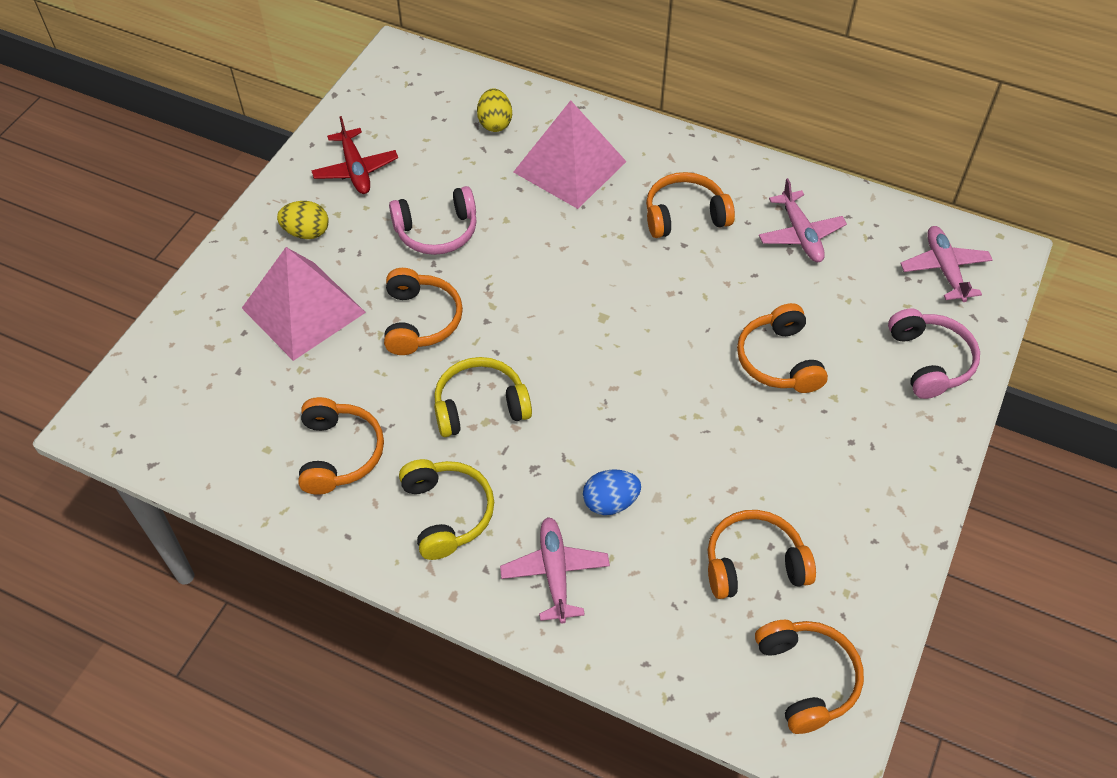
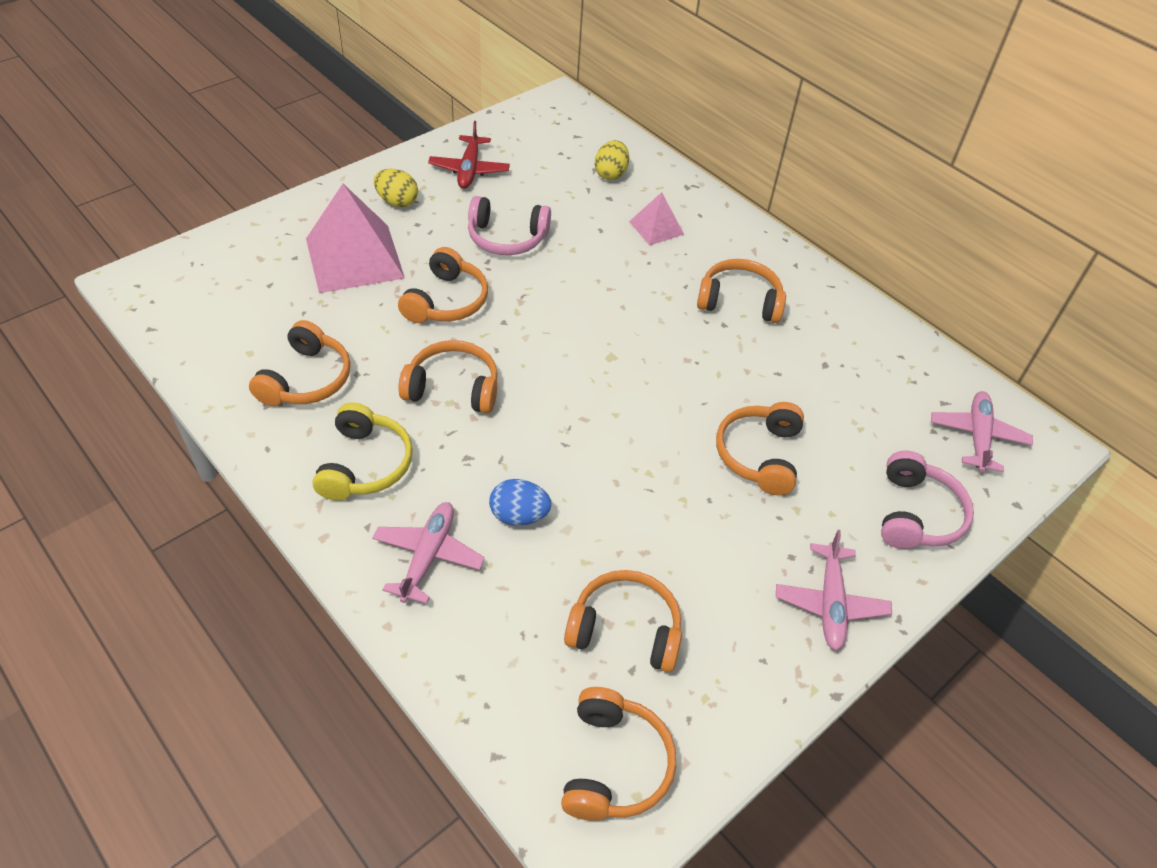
camera: 20 degrees right, 5 degrees down
yellow headphones [434,357,532,437] -> orange headphones [398,340,498,414]
pink pyramid [514,100,627,209] -> pink pyramid [629,192,684,245], size x0.51
pink plane [759,178,847,262] -> pink plane moved to [776,530,892,650]

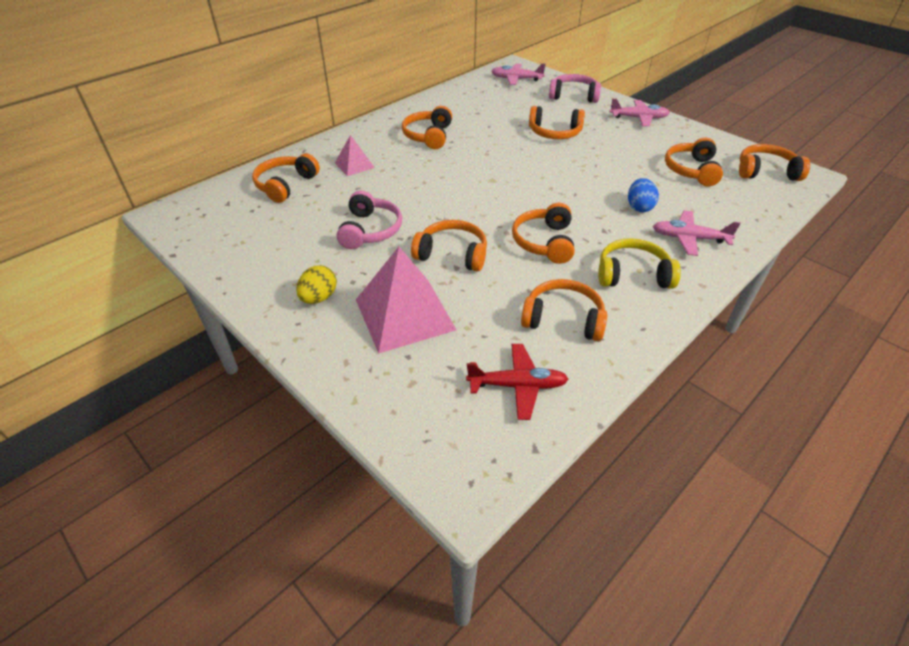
camera: 90 degrees left, 5 degrees down
red plane [428,121,510,189] -> red plane moved to [466,344,568,420]
yellow egg [595,140,629,180] -> orange headphones [252,154,320,203]

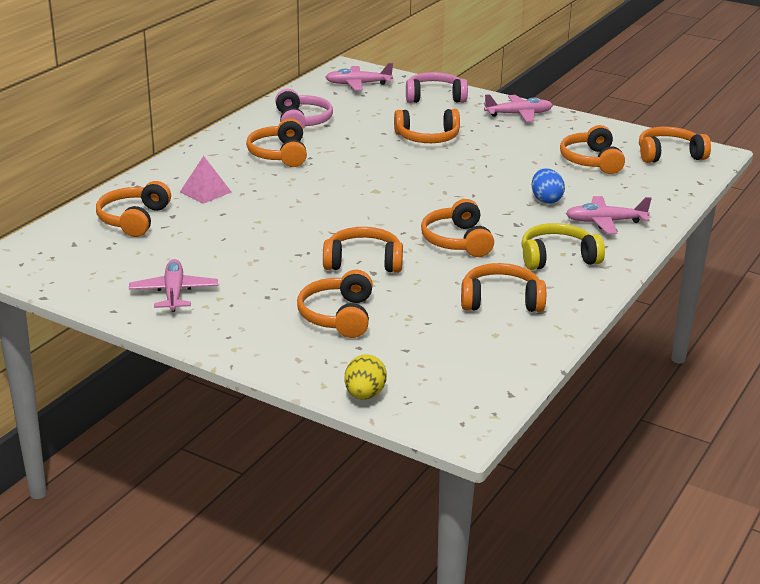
camera: 15 degrees left, 15 degrees down
yellow egg [296,265,337,304] -> yellow egg moved to [344,355,387,400]
pink headphones [337,190,402,249] -> pink headphones moved to [275,89,333,129]
pink pyramid [356,247,456,354] -> orange headphones [297,270,373,338]
red plane [466,344,568,420] -> none
none -> pink plane [129,259,218,312]

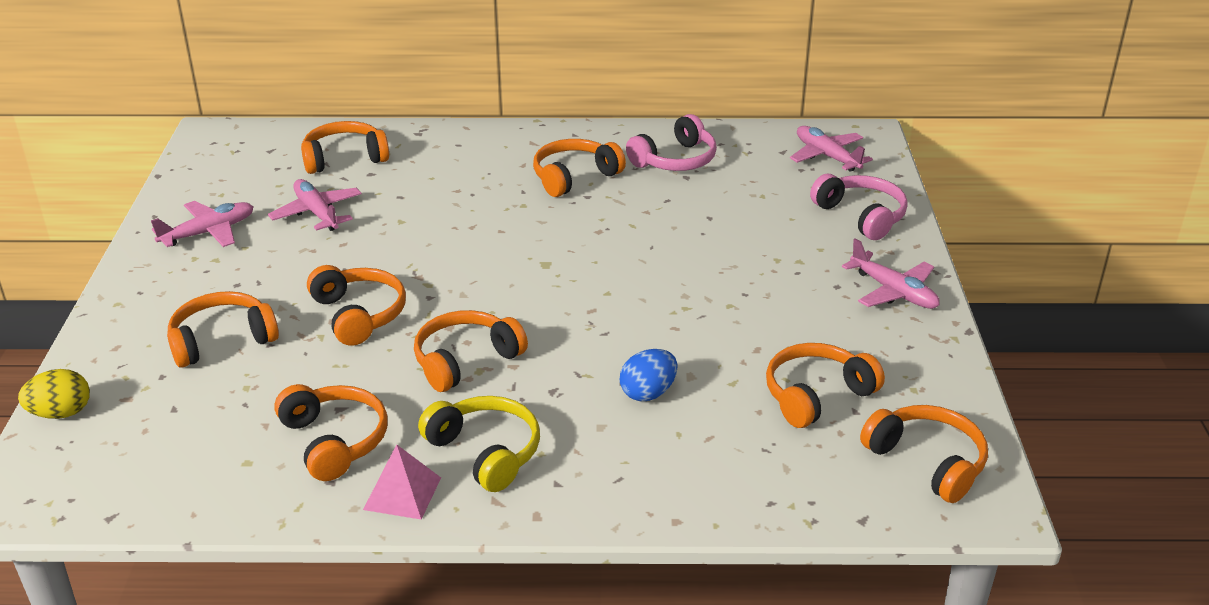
camera: 60 degrees right, 5 degrees up
pink pyramid [180,156,231,204] -> pink pyramid moved to [363,444,441,520]
orange headphones [394,109,460,143] -> none
pink plane [566,196,652,234] -> pink plane moved to [268,179,362,231]

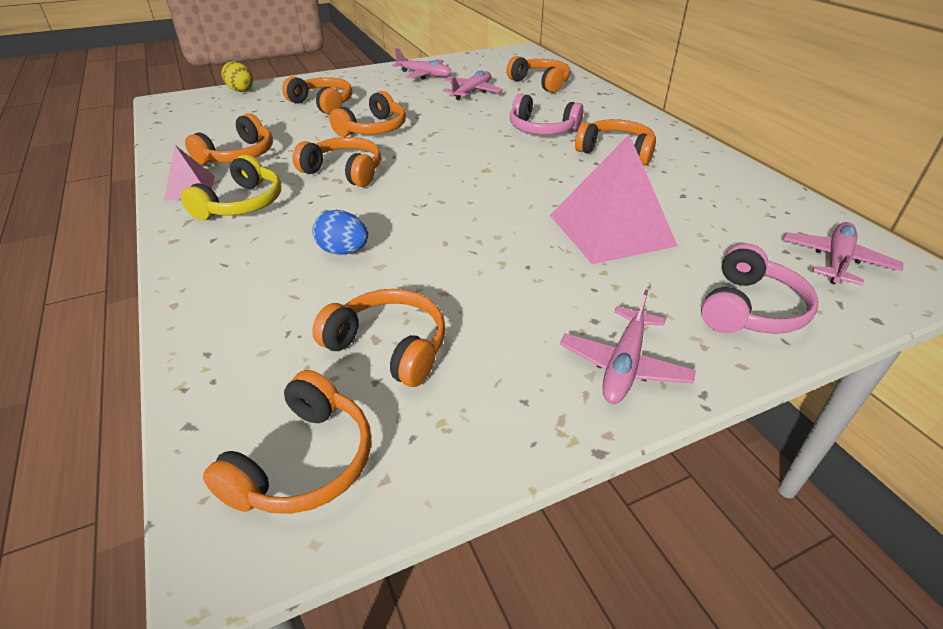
camera: 65 degrees right, 5 degrees up
pink headphones [626,114,717,171] -> pink headphones moved to [510,93,583,135]
none -> pink pyramid [550,134,678,264]

